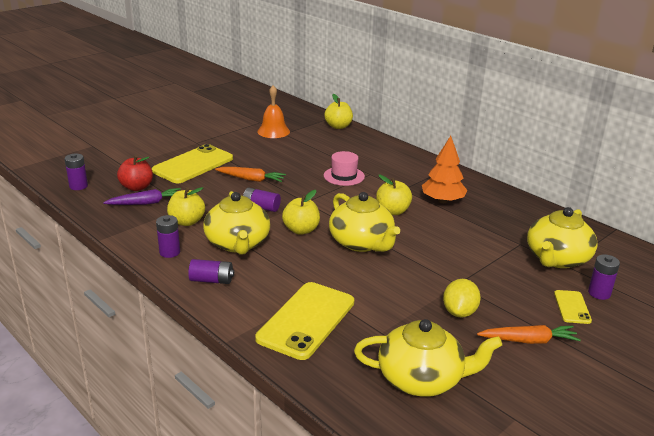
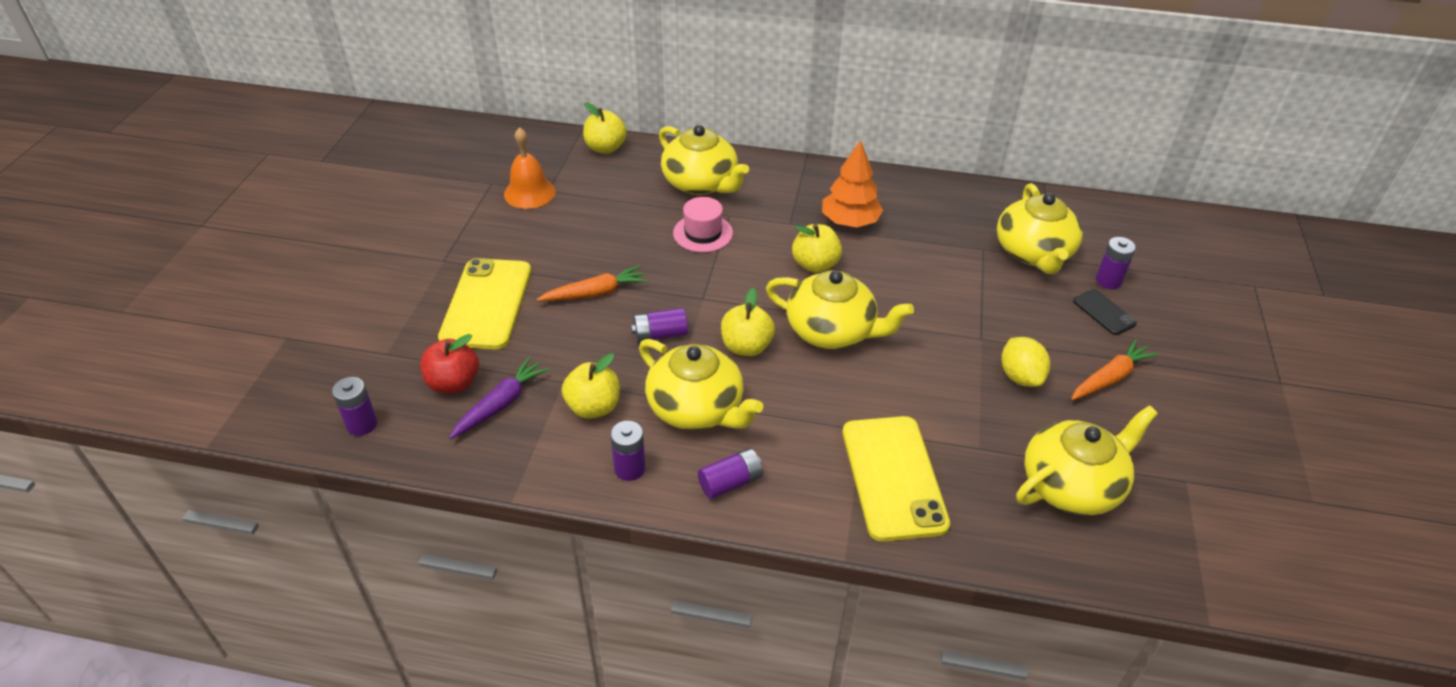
camera: 35 degrees left, 15 degrees up
yellow phone [554,290,592,324] -> black phone [1073,289,1137,335]
none -> yellow teapot [659,125,749,195]

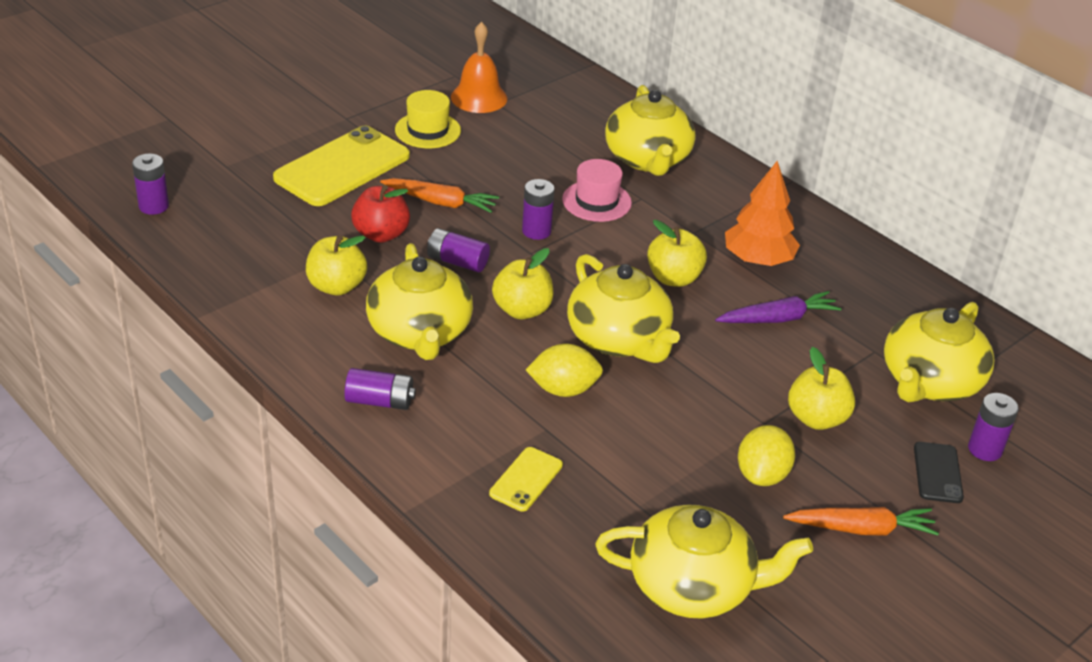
camera: 35 degrees right, 5 degrees down
red apple [421,334,479,393] -> red apple moved to [351,185,410,243]
purple carrot [449,357,549,439] -> purple carrot moved to [715,291,842,323]
yellow apple [583,102,627,154] -> yellow apple moved to [788,347,855,430]
purple battery [611,421,646,481] -> purple battery moved to [522,179,555,240]
yellow phone [843,416,950,541] -> yellow phone [489,447,563,512], size x0.48
none -> yellow hat [395,90,461,148]
none -> yellow lemon [526,344,603,397]

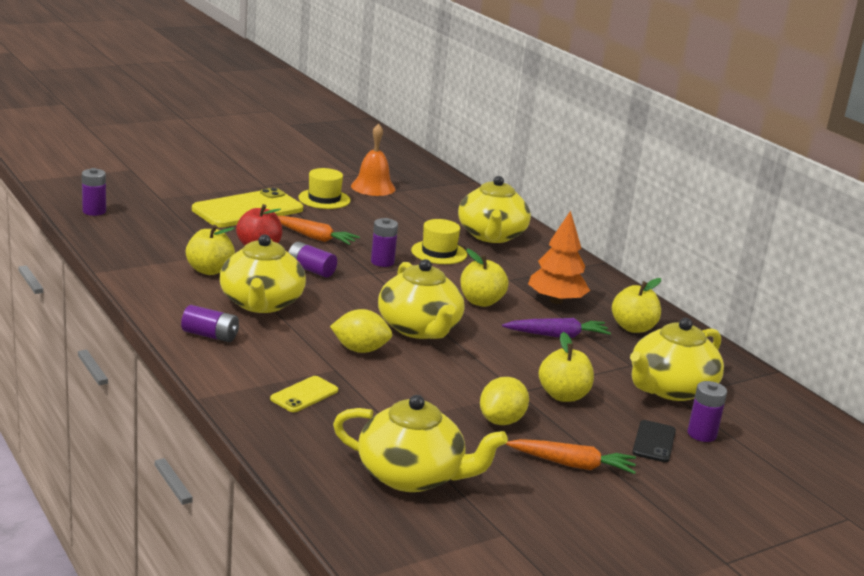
camera: 10 degrees right, 15 degrees down
yellow apple [492,248,553,319] -> yellow apple moved to [612,278,661,333]
pink hat [562,159,632,222] -> yellow hat [411,219,467,264]

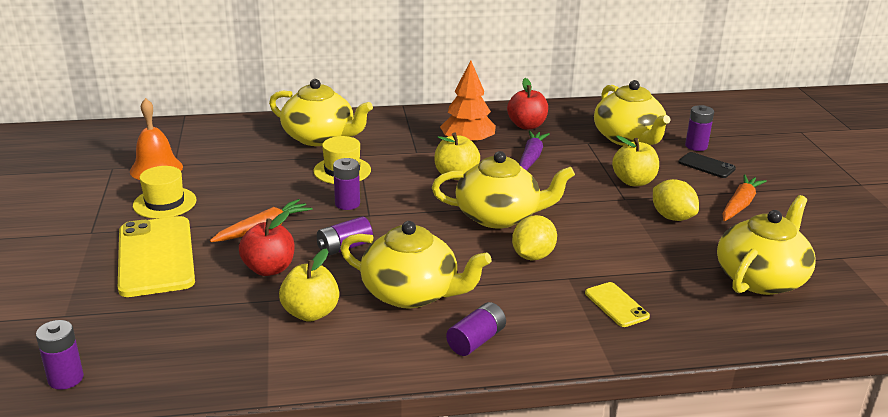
camera: 65 degrees left, 5 degrees up
yellow apple [612,278,661,333] -> red apple [507,78,548,129]

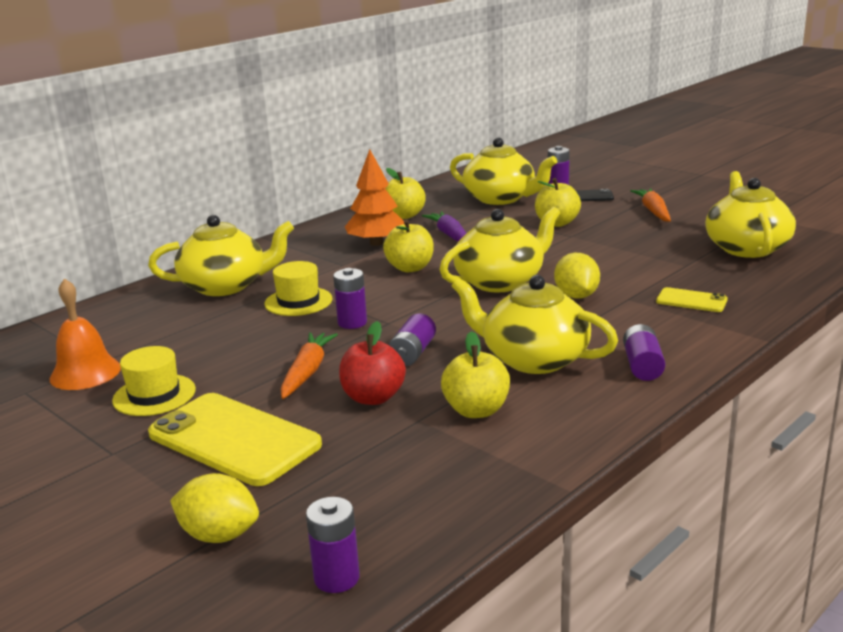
camera: 35 degrees left, 5 degrees down
yellow teapot [340,221,491,309] -> yellow teapot turned 135 degrees counterclockwise [452,275,618,374]
red apple [507,78,548,129] -> yellow apple [385,168,426,219]
yellow lemon [653,179,699,221] -> yellow lemon moved to [170,473,259,543]

